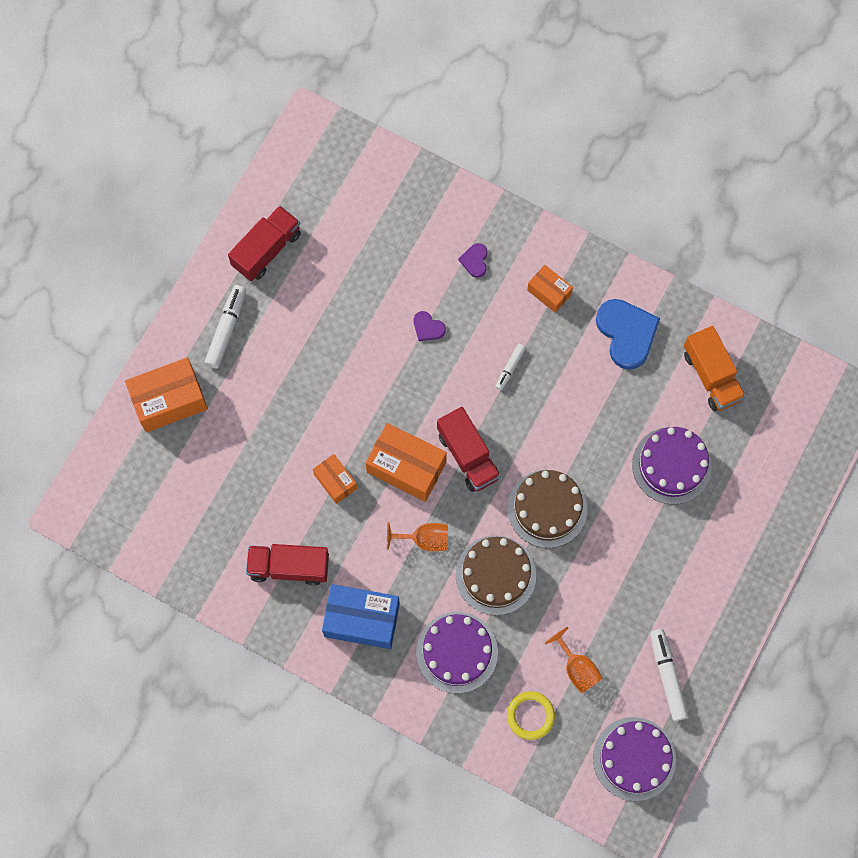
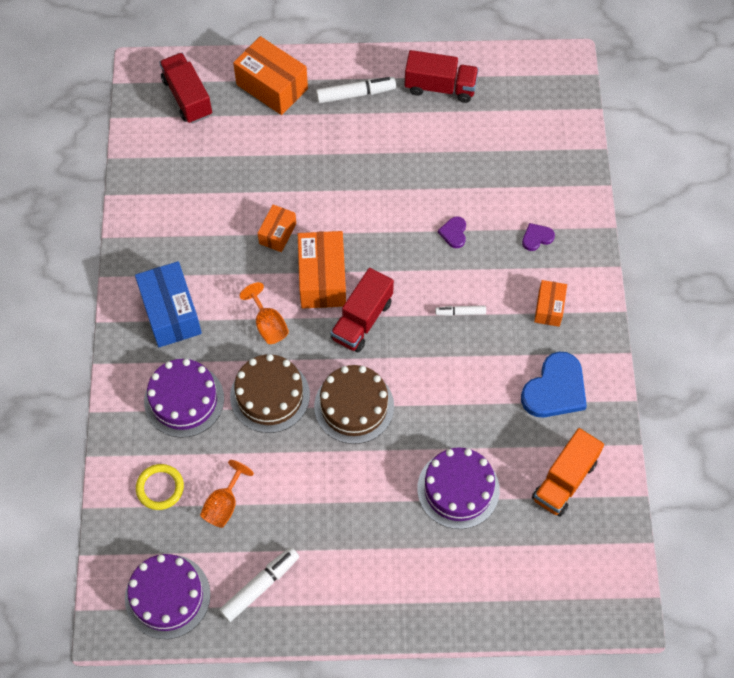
camera: 60 degrees right, 10 degrees down
red truck [246,544,329,586] -> red truck moved to [159,53,212,124]

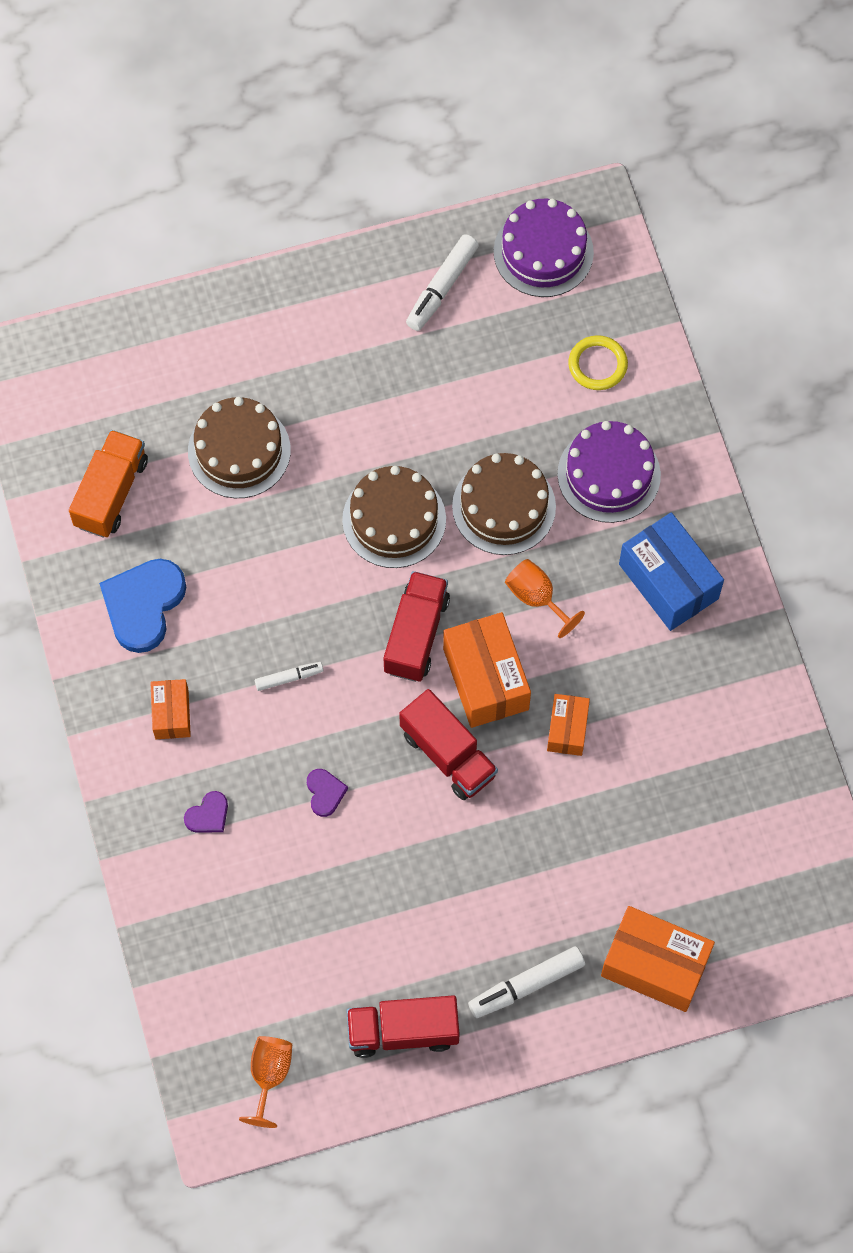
camera: 165 degrees right, 5 degrees up
red truck [159,53,212,124] -> red truck moved to [399,689,498,800]
orange goblet [200,460,254,528] -> orange goblet moved to [239,1036,292,1128]
purple cake [417,448,500,529] -> brown cake [188,397,291,498]

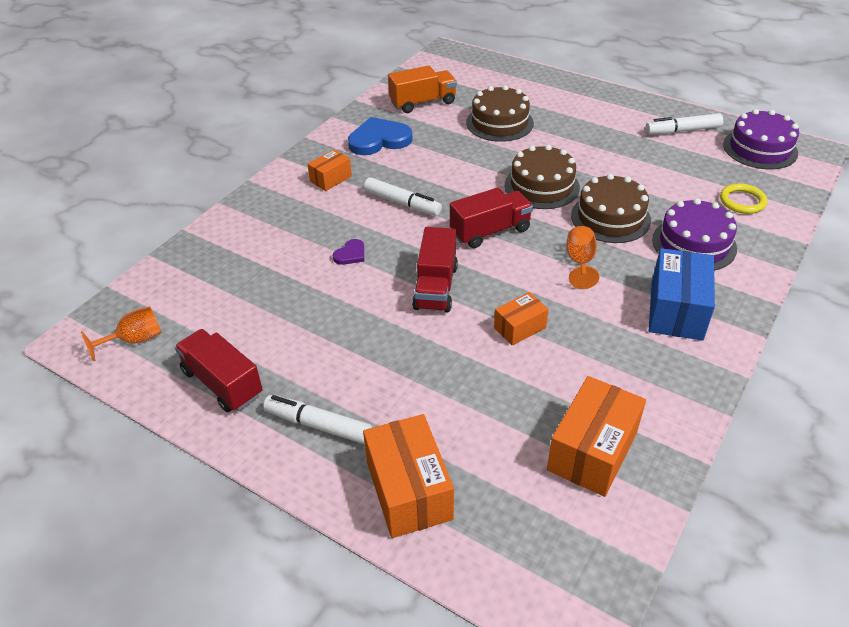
camera: 50 degrees right, 25 degrees down
purple heart [184,791,228,832] -> none
white marker [255,662,323,691] -> white marker [364,177,442,216], size x1.71
orange box [443,612,531,728] -> orange box moved to [547,376,646,497]

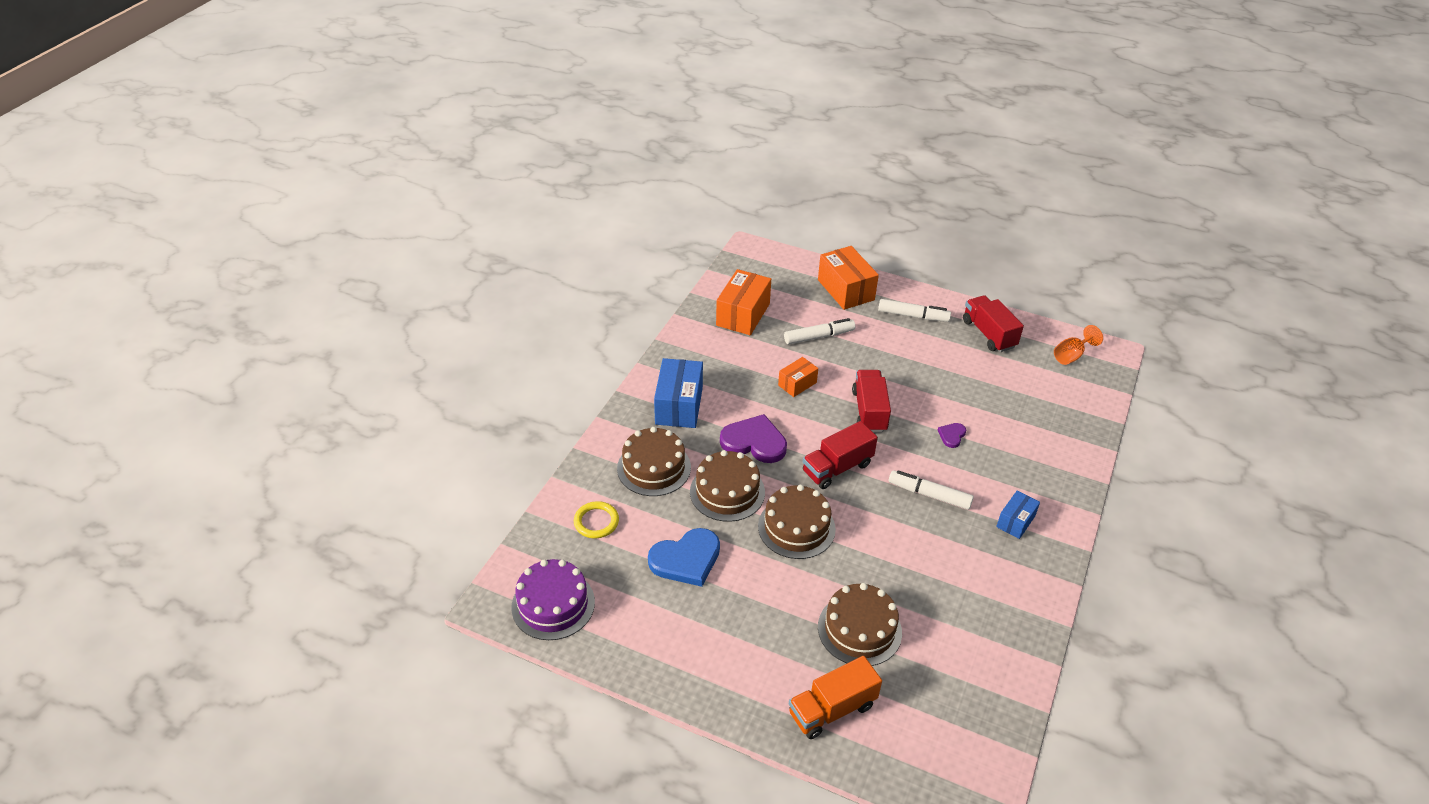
camera: 170 degrees right, 0 degrees up
red truck [175,329,263,412] -> red truck turned 150 degrees counterclockwise [963,295,1024,352]
orange box [307,149,352,191] -> blue box [996,491,1040,539]
blue heart [348,117,413,155] -> blue heart moved to [648,528,720,587]
orange truck [388,65,457,113] -> orange truck moved to [789,656,882,739]
orange goblet [567,226,599,289] -> purple heart [720,414,787,463]
white marker [645,113,723,135] -> white marker moved to [784,318,855,345]
purple cake [652,198,737,270] -> brown cake [617,427,691,496]

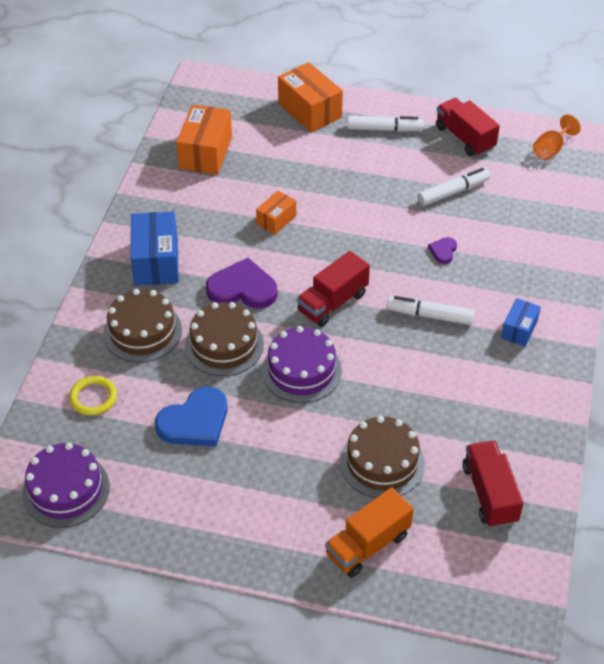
camera: 10 degrees left, 5 degrees up
brown cake [758,484,836,559] -> purple cake [262,326,342,403]
white marker [784,318,855,345] -> white marker moved to [417,168,490,206]
red truck [852,370,891,432] -> red truck moved to [463,440,524,528]

